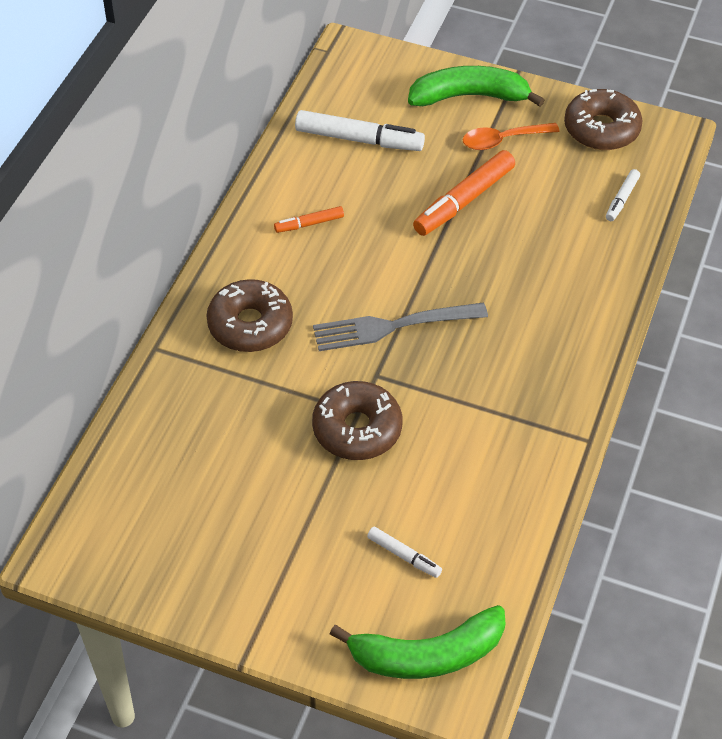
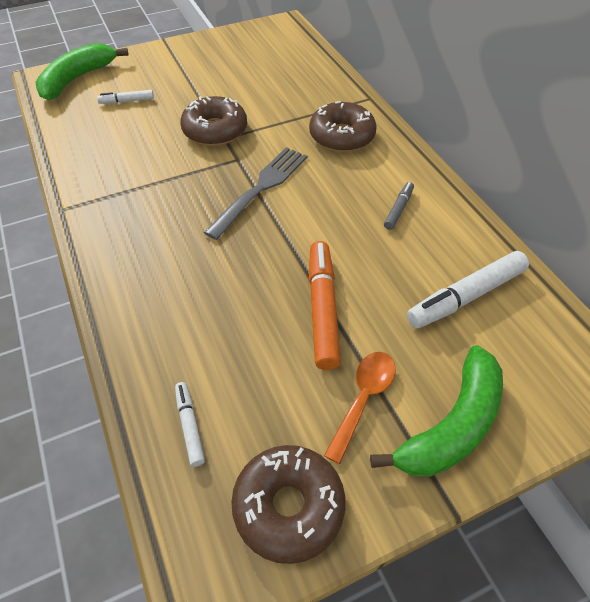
camera: 135 degrees right, 0 degrees up
orange marker [274,206,344,233] -> grey marker [384,182,414,230]

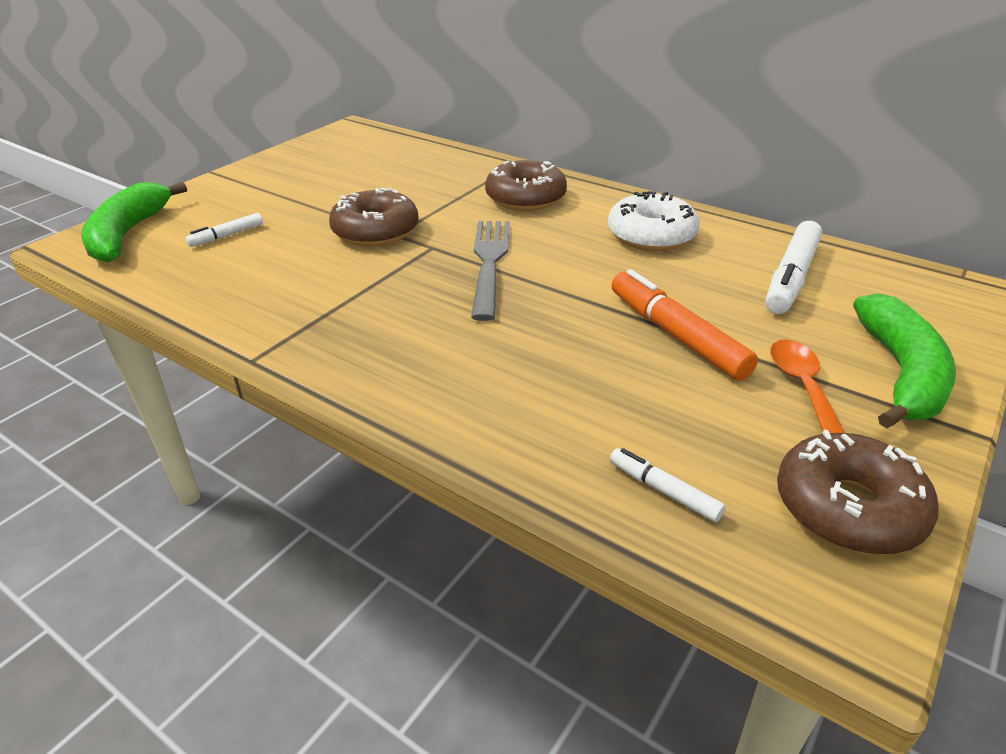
camera: 30 degrees left, 15 degrees down
grey marker [384,182,414,230] -> white donut [608,191,699,251]

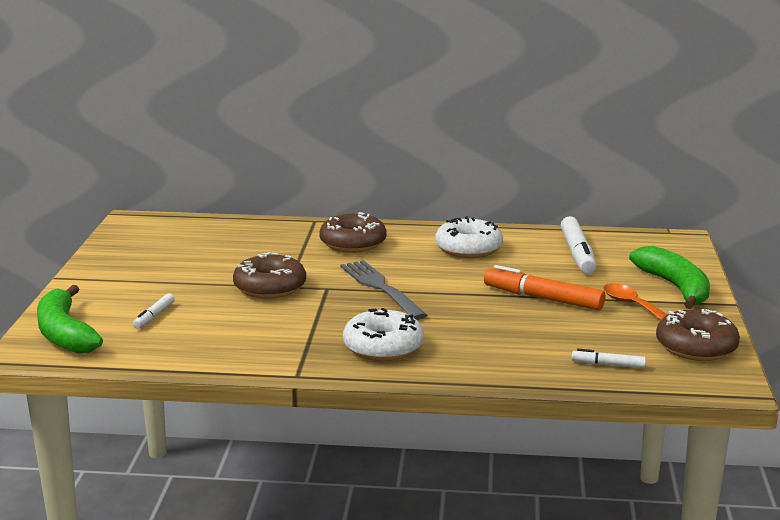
camera: 30 degrees left, 15 degrees down
none -> white donut [343,308,424,361]

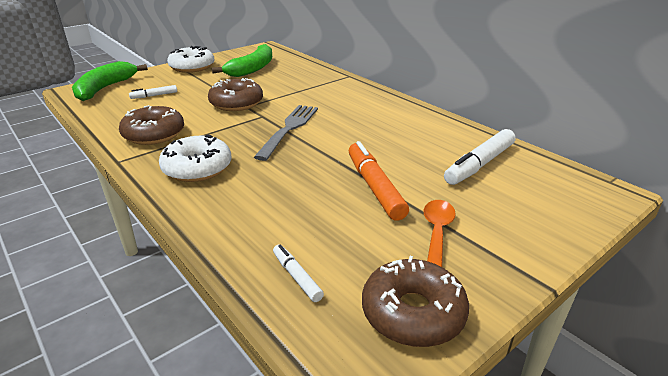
camera: 45 degrees right, 10 degrees up
brown donut [319,212,387,253] -> brown donut moved to [119,105,184,145]
white donut [435,216,503,258] -> white donut moved to [167,46,215,73]
green banana [629,246,710,309] -> green banana moved to [212,44,272,77]

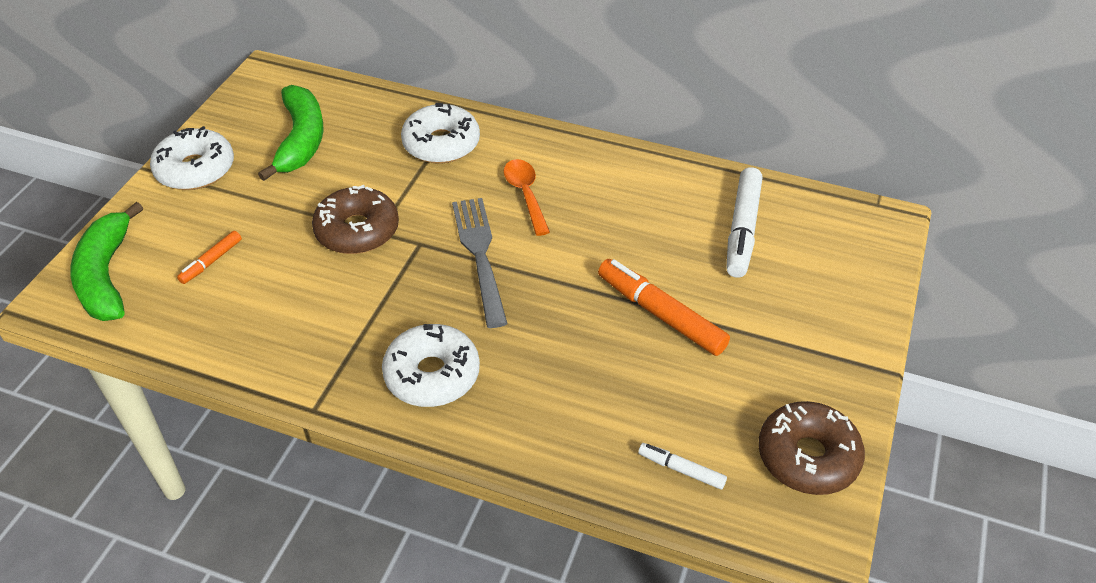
camera: 30 degrees left, 15 degrees up
brown donut [119,105,184,145] -> none
white marker [129,85,177,99] -> orange marker [177,231,242,284]
orange spoon [423,200,456,267] -> orange spoon moved to [504,159,550,236]
none -> white donut [401,103,480,164]

